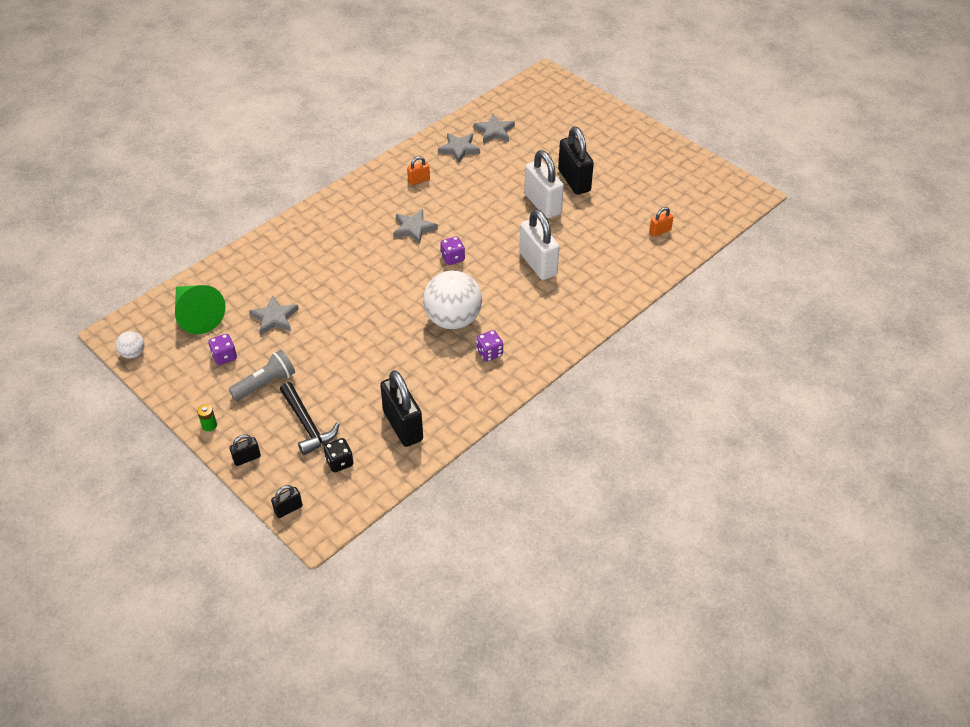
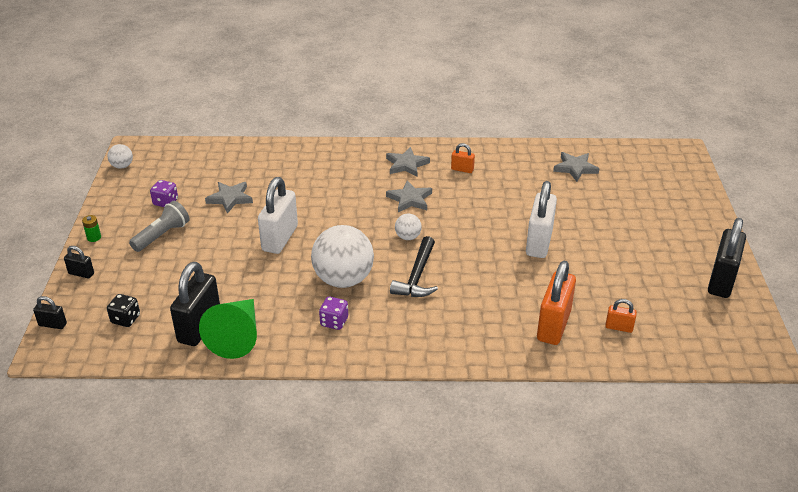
camera: 45 degrees right, 10 degrees down
green cone [175,285,226,334] -> green cone moved to [199,299,257,359]
grey flashlight [229,350,295,401] -> grey flashlight turned 60 degrees counterclockwise [129,201,190,252]
black hammer [280,382,340,455] -> black hammer moved to [390,236,438,297]
grey star [438,133,480,163] -> grey star moved to [386,147,430,177]
purple dice [440,236,465,265] -> white ball [395,214,422,240]
white padlock [519,209,559,280] -> white padlock moved to [258,177,298,254]
black padlock [558,127,594,195] -> black padlock moved to [708,218,746,298]
none -> orange padlock [537,261,576,345]

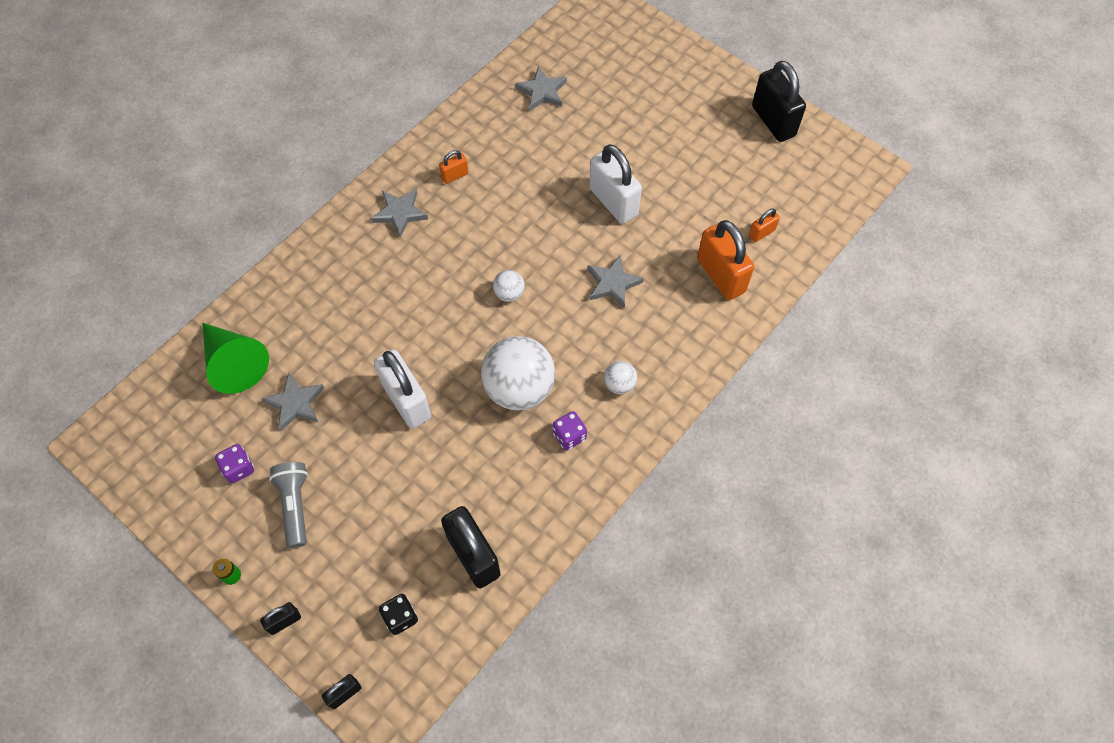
camera: 50 degrees left, 25 degrees up
white ball [107,144,133,169] -> white ball moved to [604,361,637,394]
green cone [199,299,257,359] -> green cone moved to [202,323,269,394]
grey star [386,180,432,212] -> grey star moved to [587,255,644,309]
black hammer [390,236,438,297] -> none

